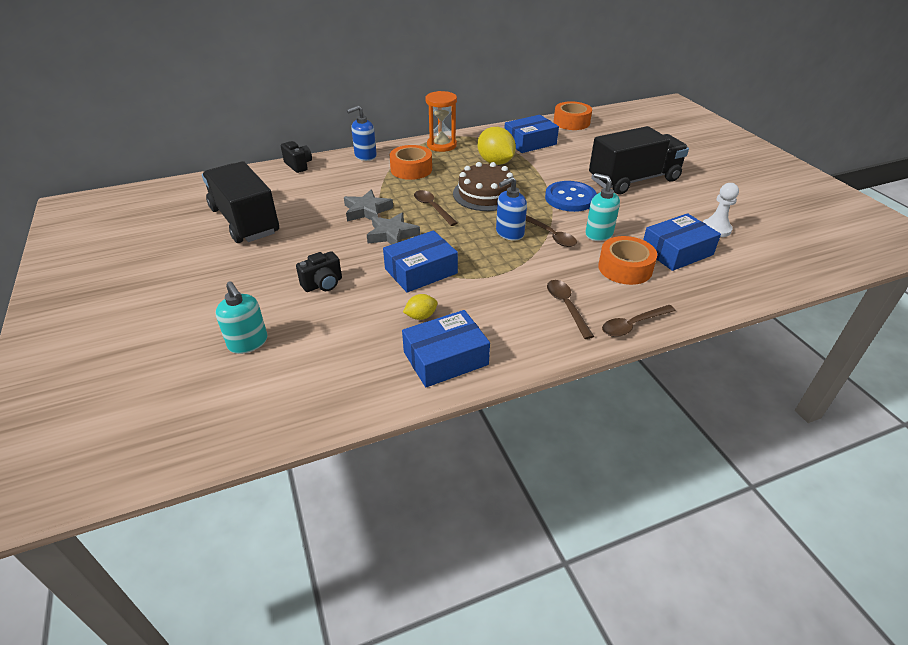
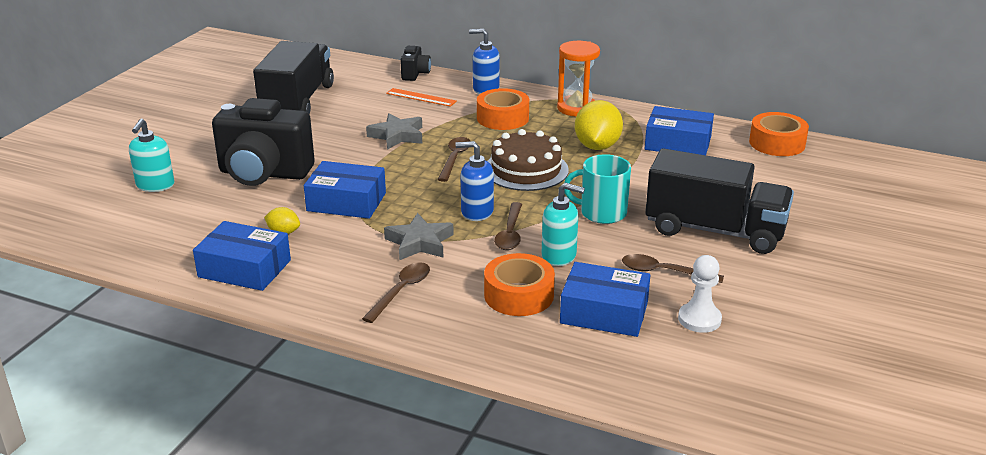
camera: 45 degrees right, 10 degrees down
black camera [296,251,342,292] -> black camera [212,98,315,186], size x2.14
grey star [367,212,420,245] -> grey star moved to [384,213,454,260]
blue button [545,181,597,212] -> turquoise mug [564,154,631,224]
turquoise soap dispenser [585,173,620,241] -> turquoise soap dispenser turned 105 degrees clockwise [542,183,585,266]
brown spoon [602,305,676,337] -> brown spoon moved to [622,254,724,283]
none -> orange ruler [386,88,457,107]

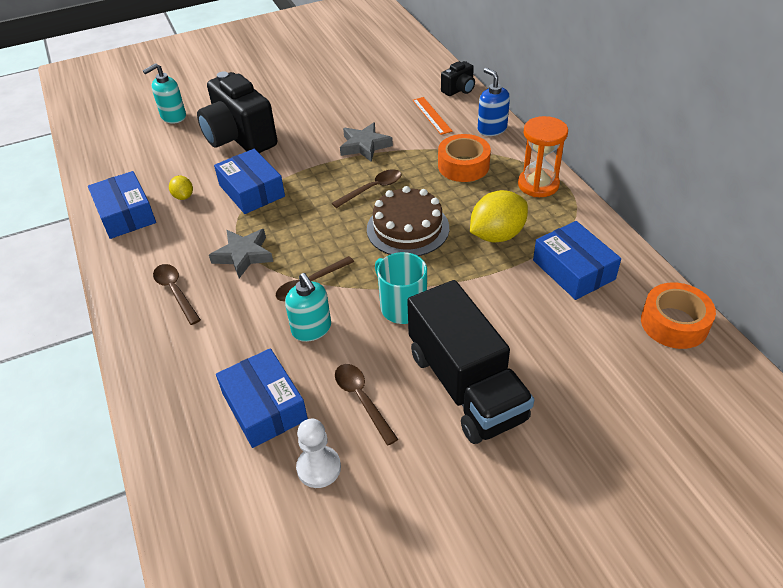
camera: 45 degrees right, 15 degrees up
black truck [253,41,334,114] -> none
brown spoon [362,262,430,323] -> brown spoon turned 105 degrees counterclockwise [153,264,201,325]
blue soap dispenser [455,141,494,221] -> none
orange tape [484,253,555,316] -> none

